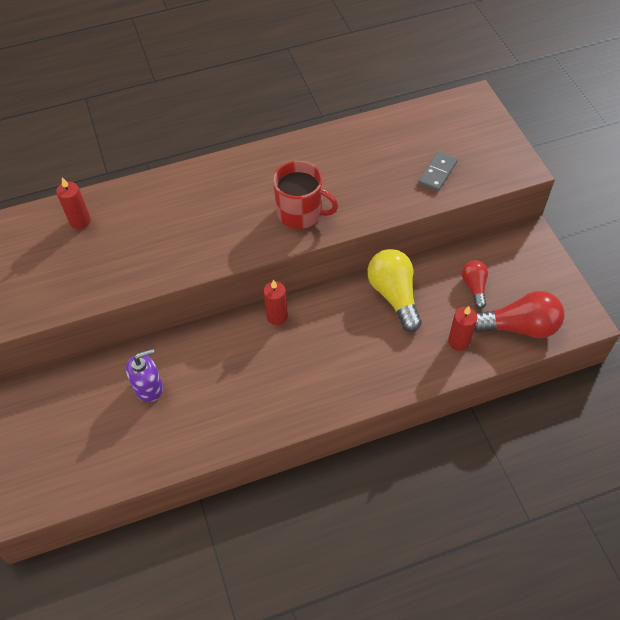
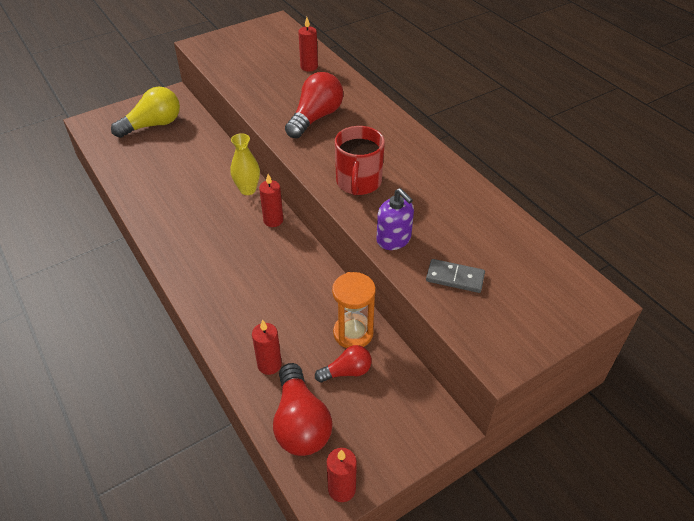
camera: 75 degrees right, 10 degrees down
purple soap dispenser [126,349,163,402] -> purple soap dispenser moved to [377,188,414,250]
yellow light bulb [367,249,422,332] -> yellow light bulb moved to [111,87,180,138]
none -> yellow vase [230,133,260,195]
none -> red light bulb [285,72,343,138]
none -> red candle [327,448,357,502]
none -> orange hourglass [332,272,376,348]

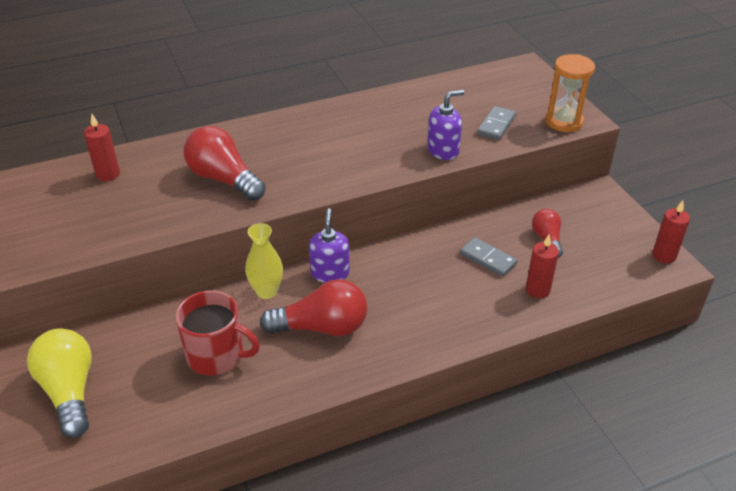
camera: 80 degrees left, 5 degrees down
red candle [259,174,283,227] -> purple soap dispenser [309,208,350,283]
red light bulb [273,363,332,456] -> red light bulb moved to [260,279,367,336]
orange hourglass [332,272,376,348] -> orange hourglass moved to [545,54,595,132]
red mug [335,126,385,195] -> red mug moved to [175,290,260,376]
none -> grey domino [460,237,518,277]

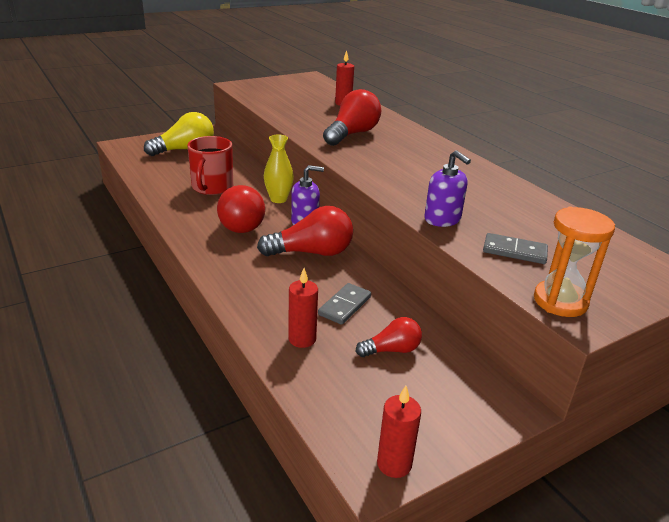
camera: 80 degrees right, 10 degrees down
none -> red light bulb [257,206,353,256]

